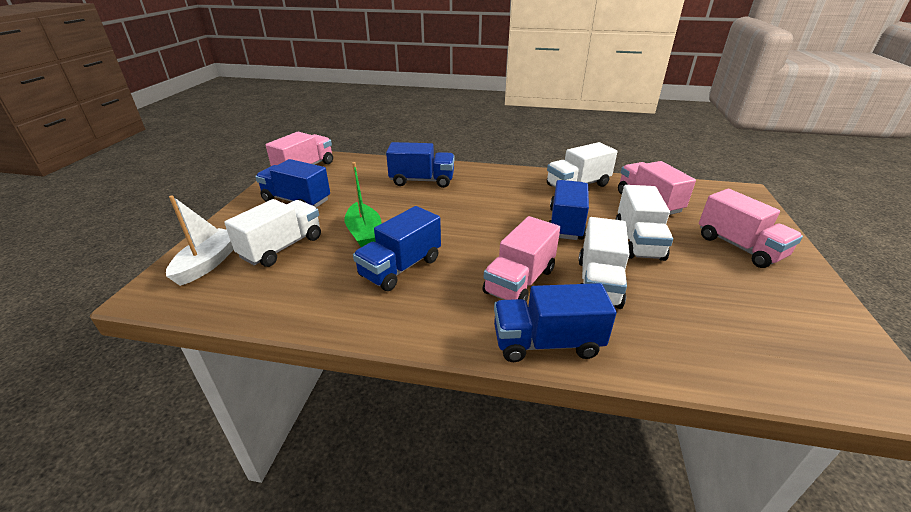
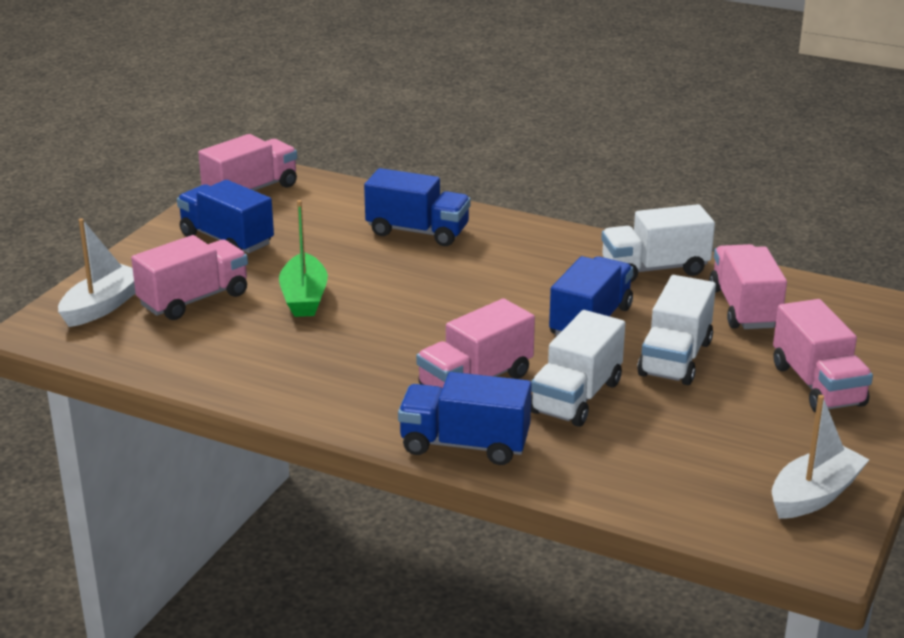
camera: 15 degrees right, 5 degrees down
white truck [224,199,321,267] -> pink truck [131,235,248,320]
blue truck [353,206,441,291] -> none
none -> white boat [772,395,870,519]

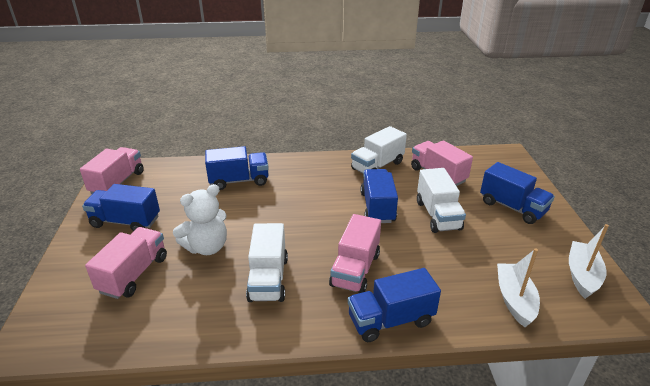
camera: 30 degrees left, 5 degrees up
white boat [58,218,135,327] -> white boat moved to [497,248,540,327]
green boat [279,200,328,317] -> white teddy bear [173,184,227,255]
white truck [531,310,625,427] -> white truck moved to [246,223,288,302]
pink truck [773,299,873,413] -> blue truck [480,162,555,224]

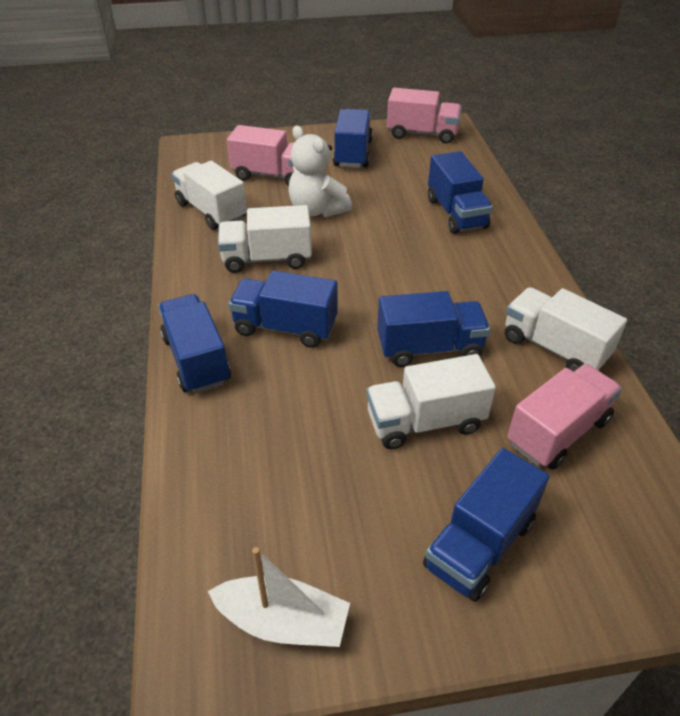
camera: 85 degrees right, 10 degrees up
pink truck [329,214,381,293] -> blue truck [228,271,338,348]
white boat [497,248,540,327] -> none
none -> white truck [172,161,247,230]

